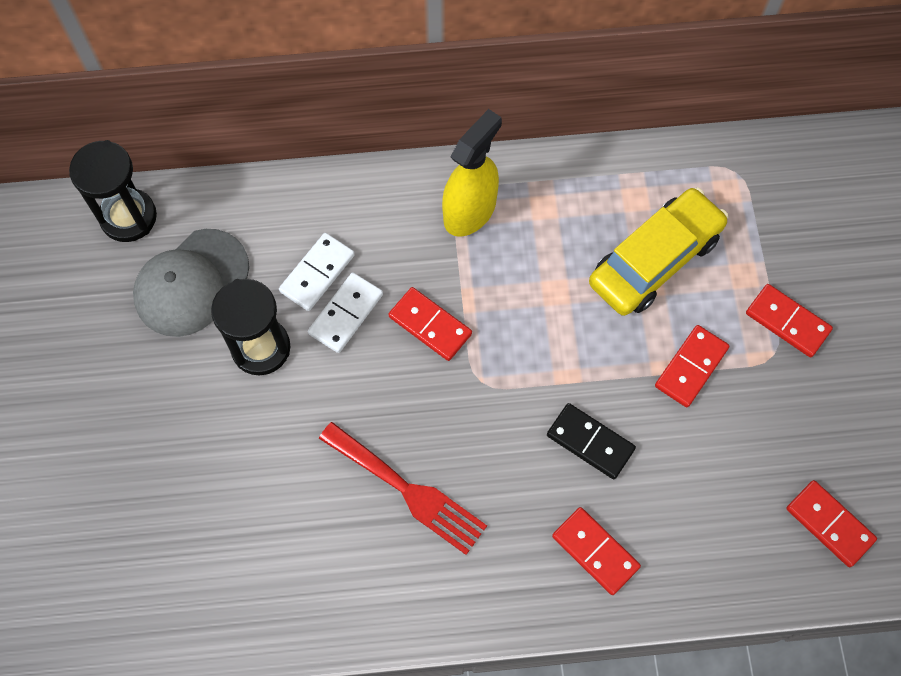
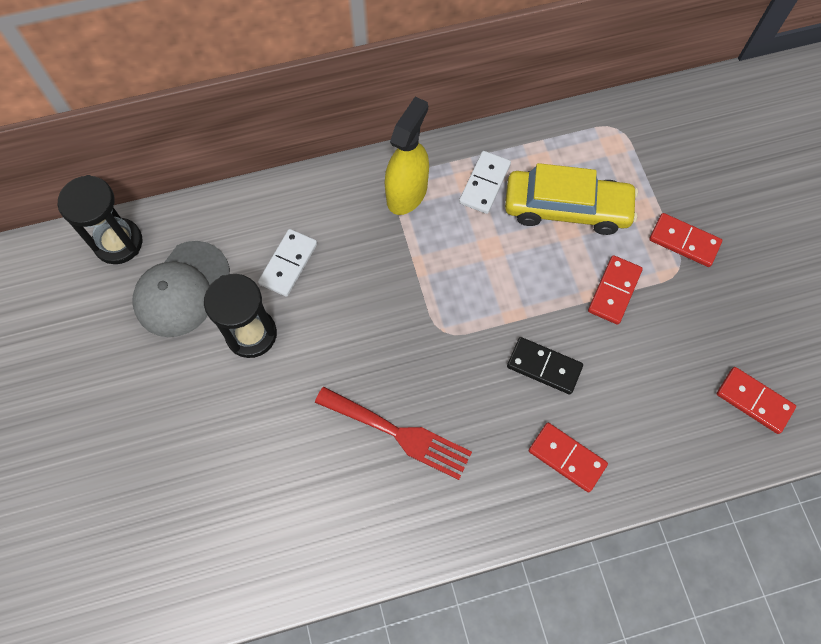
camera: 10 degrees left, 0 degrees up
white domino [308,272,383,353] -> white domino moved to [459,151,511,214]
red domino [388,287,472,361] -> none
yellow car [589,188,728,316] -> yellow car turned 60 degrees clockwise [505,163,638,235]

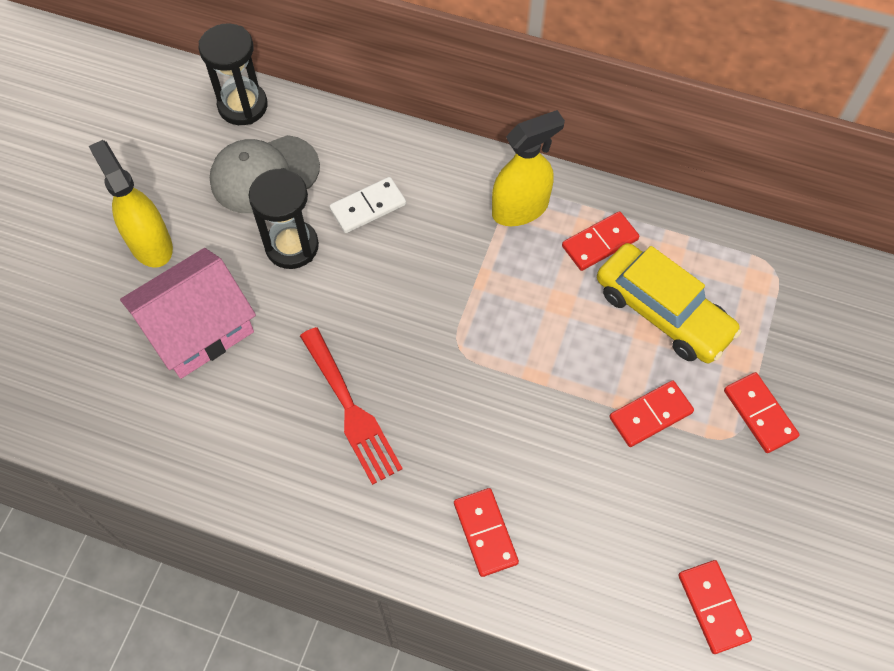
camera: 35 degrees right, 5 degrees down
white domino [459,151,511,214] -> red domino [562,211,639,271]
black domino [507,337,583,394] -> none
none -> yellow spray bottle [89,140,173,268]
none -> pink house [120,248,256,379]

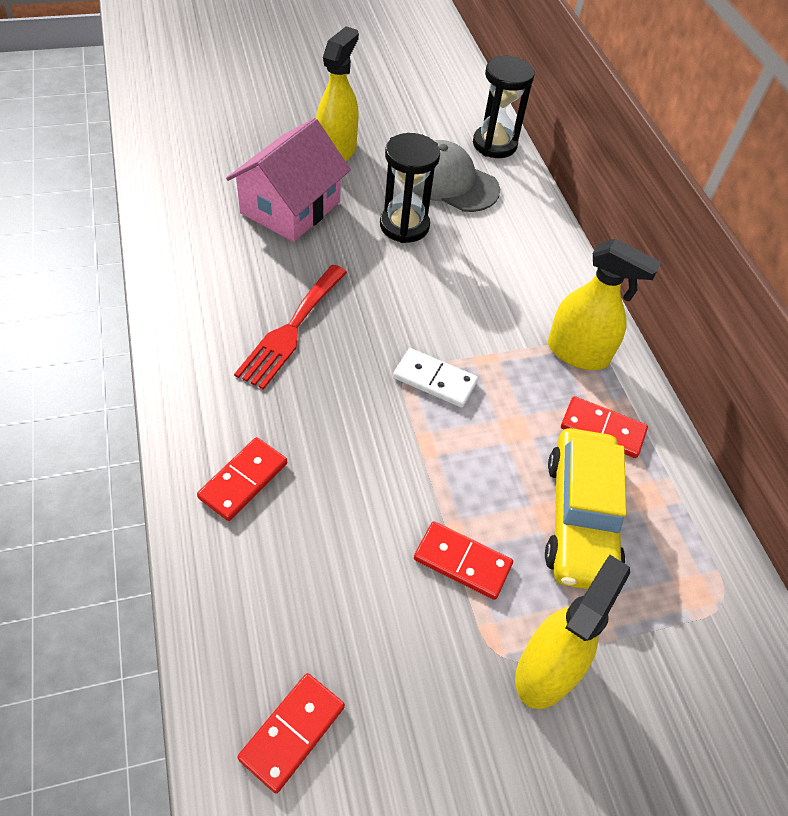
camera: 50 degrees right, 10 degrees down
pink house [120,248,256,379] -> pink house turned 75 degrees counterclockwise [226,118,351,242]
white domino [329,177,406,233] -> white domino moved to [393,348,478,408]
red domino [724,372,800,453] -> yellow spray bottle [515,555,630,709]

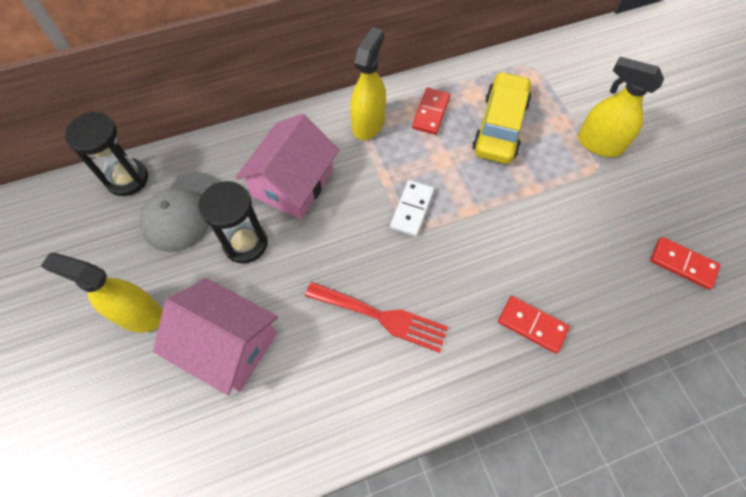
camera: 90 degrees left, 10 degrees up
red domino [414,521,513,600] -> none
yellow car [545,428,626,589] -> yellow car turned 75 degrees counterclockwise [472,71,532,164]
none -> pink house [235,114,339,219]

